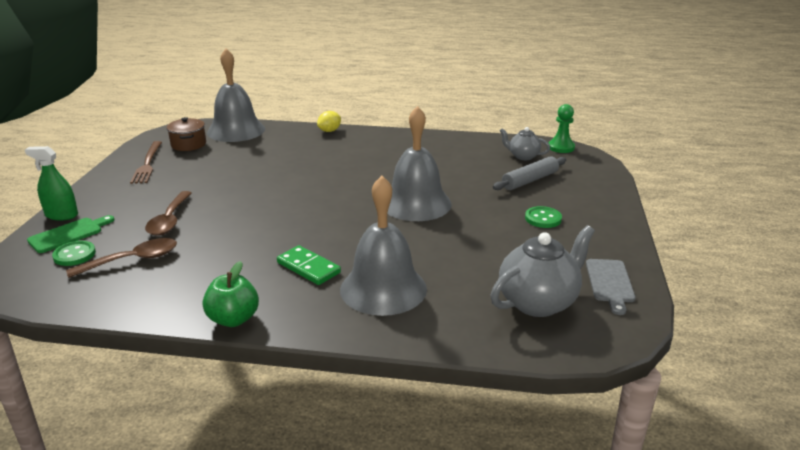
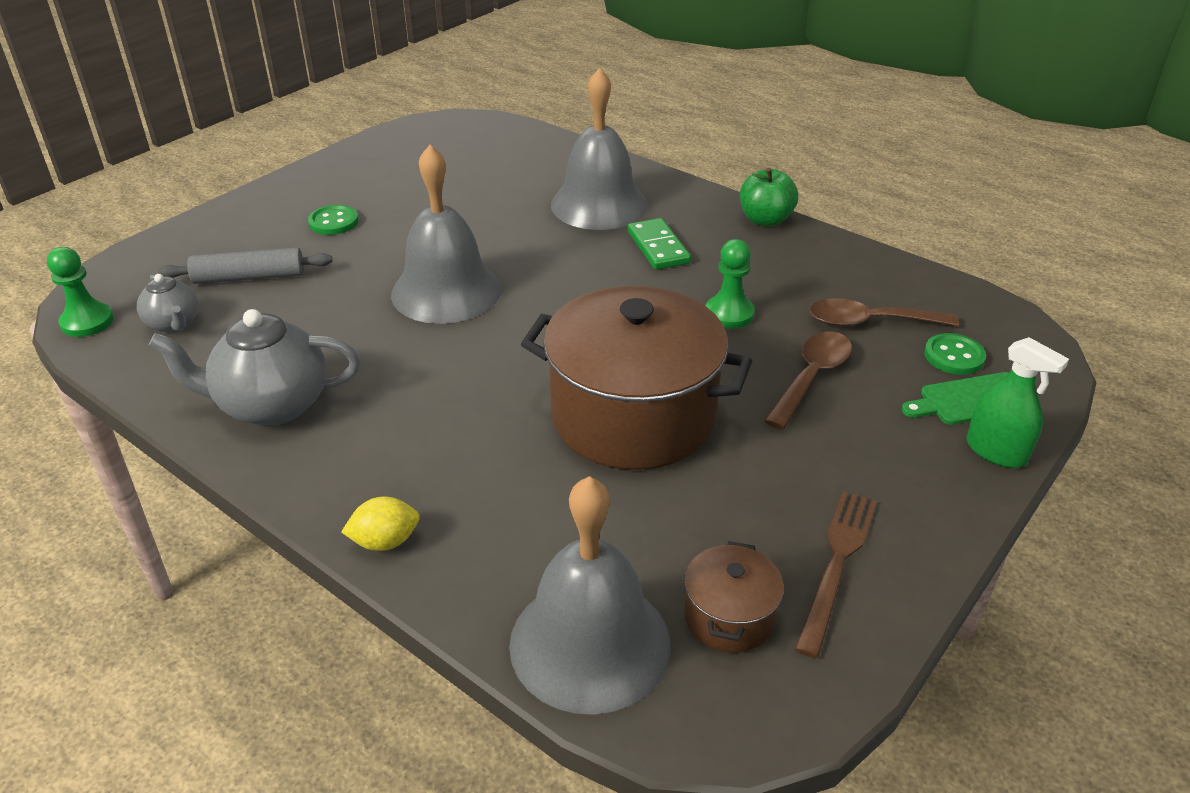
camera: 150 degrees left, 10 degrees up
grey teapot [490,225,595,317] -> grey teapot moved to [149,309,360,426]
grey cutting board [586,259,636,315] -> none
none -> brown pot [521,286,752,470]
none -> green pawn [706,239,755,329]

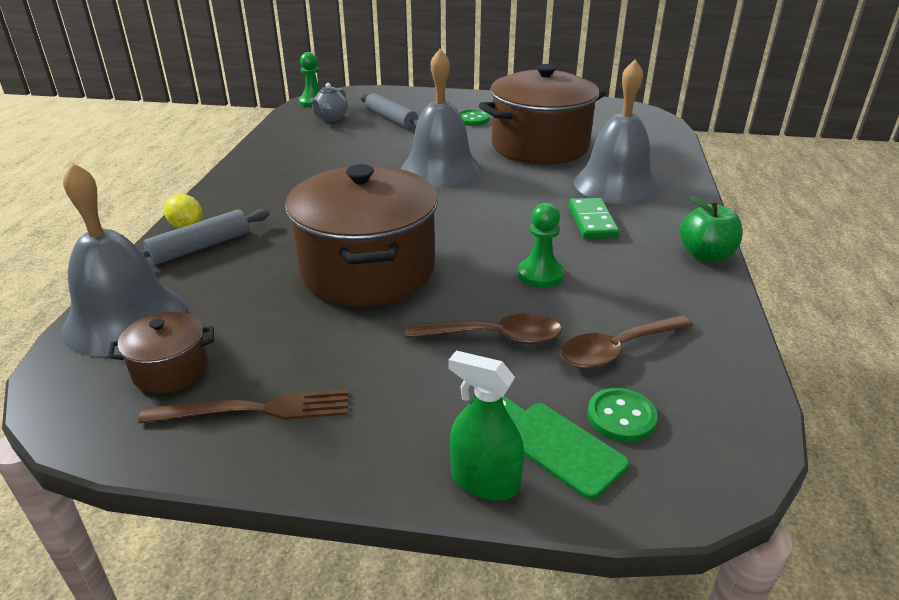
camera: 60 degrees right, 5 degrees down
grey teapot [149,309,360,426] -> none
green domino [628,218,691,270] -> green domino turned 45 degrees counterclockwise [568,198,619,239]
brown spoon [809,298,959,327] -> brown spoon turned 90 degrees counterclockwise [560,314,693,369]
green spray bottle [967,337,1069,468] -> green spray bottle turned 105 degrees clockwise [448,351,524,501]
none -> grey rolling pin [141,209,270,265]
none -> brown pot [479,64,606,164]

